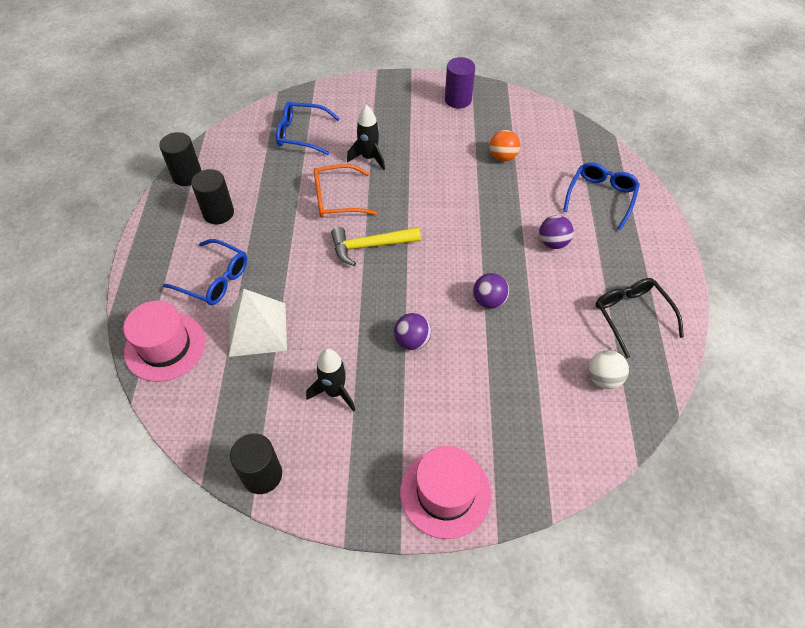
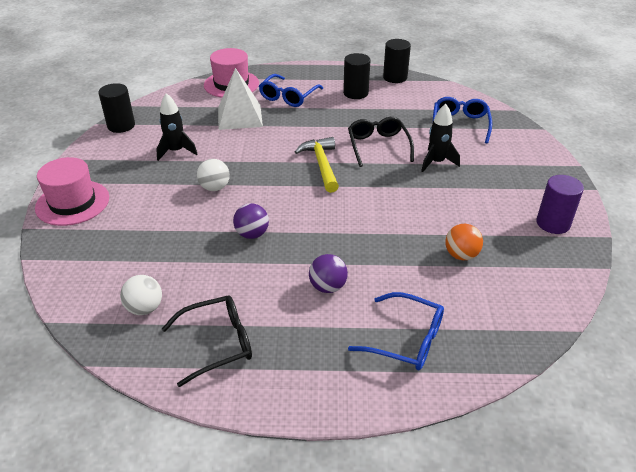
camera: 90 degrees right, 15 degrees down
orange glasses [314,164,377,218] -> black glasses [348,117,414,167]
purple ball [394,313,431,350] -> white ball [197,159,230,191]

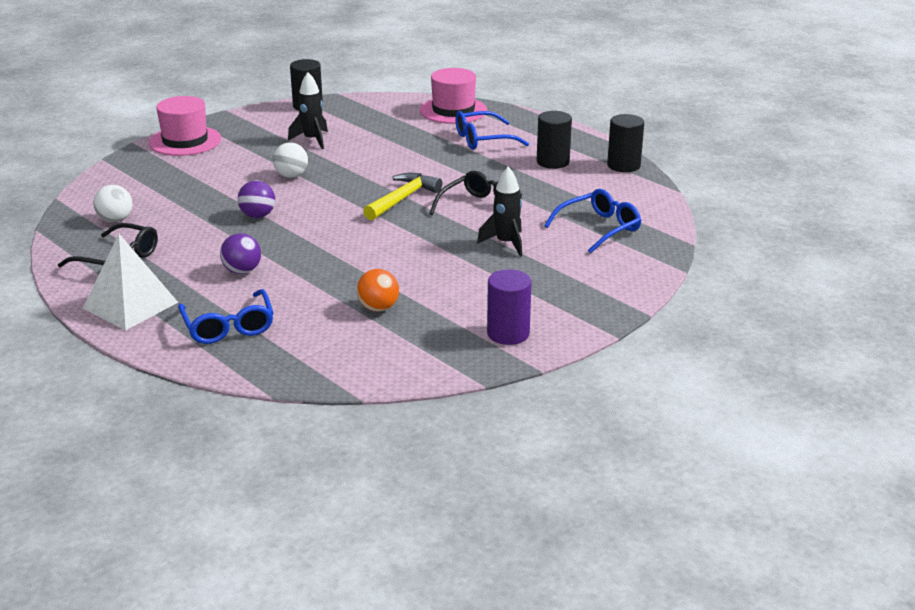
camera: 45 degrees right, 10 degrees down
white pyramid [218,68,263,130] -> white pyramid moved to [83,234,178,330]

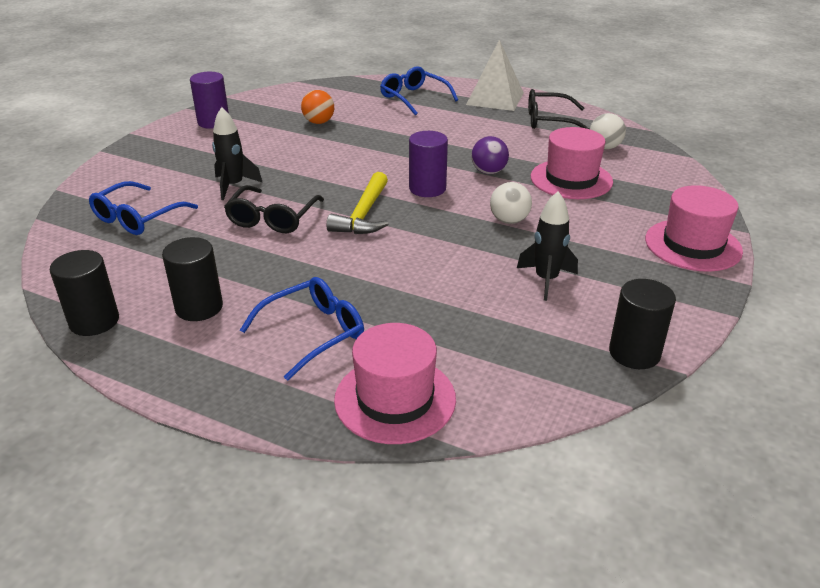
camera: 160 degrees right, 5 degrees up
purple ball [220,233,261,274] -> none
none -> purple cylinder [409,131,448,197]
none -> pink hat [531,127,613,199]

